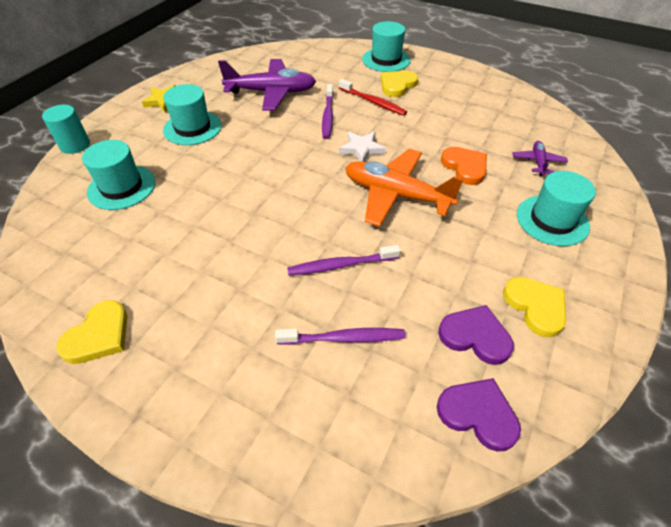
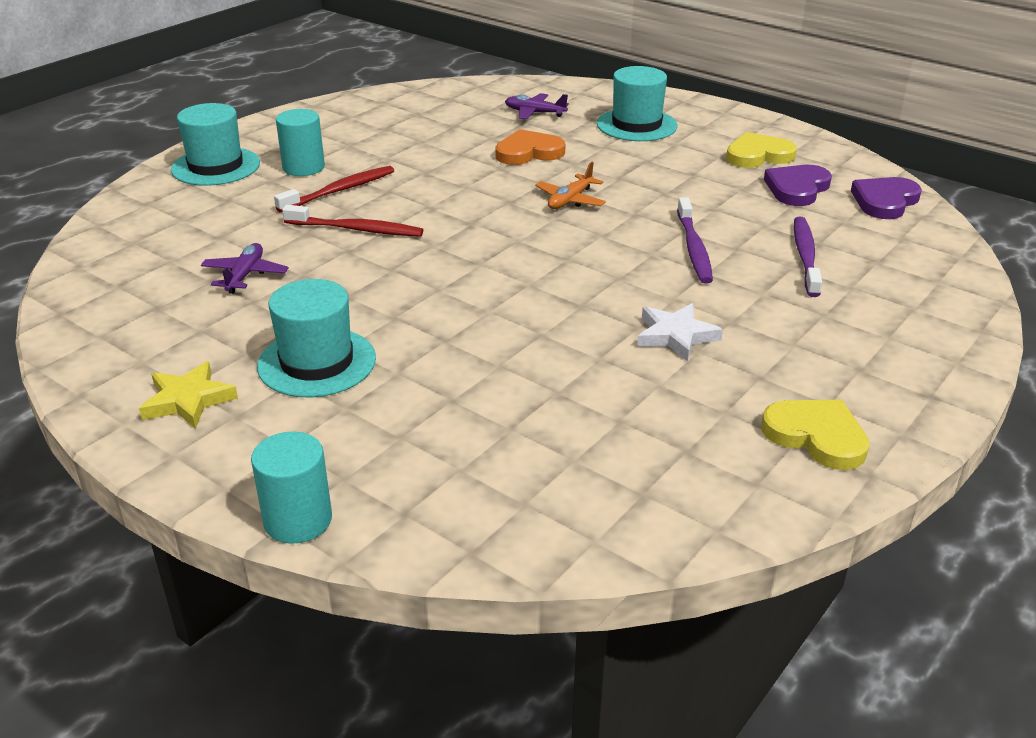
camera: 80 degrees left, 15 degrees down
turquoise hat [82,140,155,210] -> none
purple plane [218,59,316,110] -> purple plane [201,243,288,294], size x0.48
purple toothbrush [322,84,334,139] -> red toothbrush [282,205,423,237]
white star [339,132,386,162] -> white star moved to [637,303,723,362]
orange plane [345,149,464,227] -> orange plane [535,162,606,209], size x0.48
yellow heart [381,71,418,97] -> turquoise cylinder [276,109,325,176]

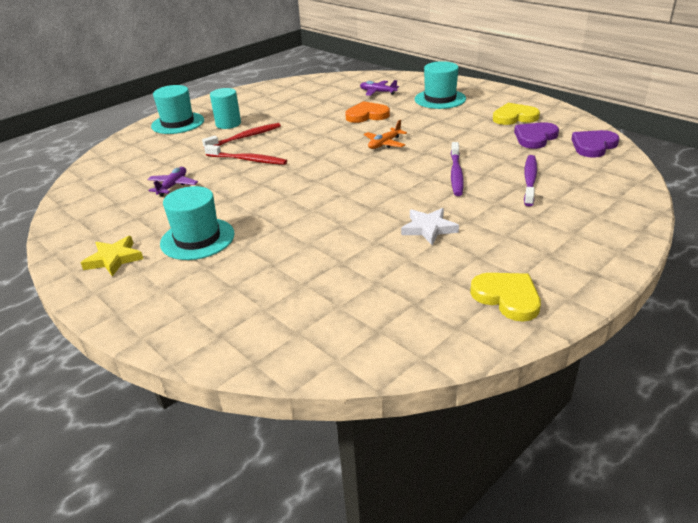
camera: 10 degrees right, 0 degrees up
turquoise cylinder [251,431,332,544] -> none

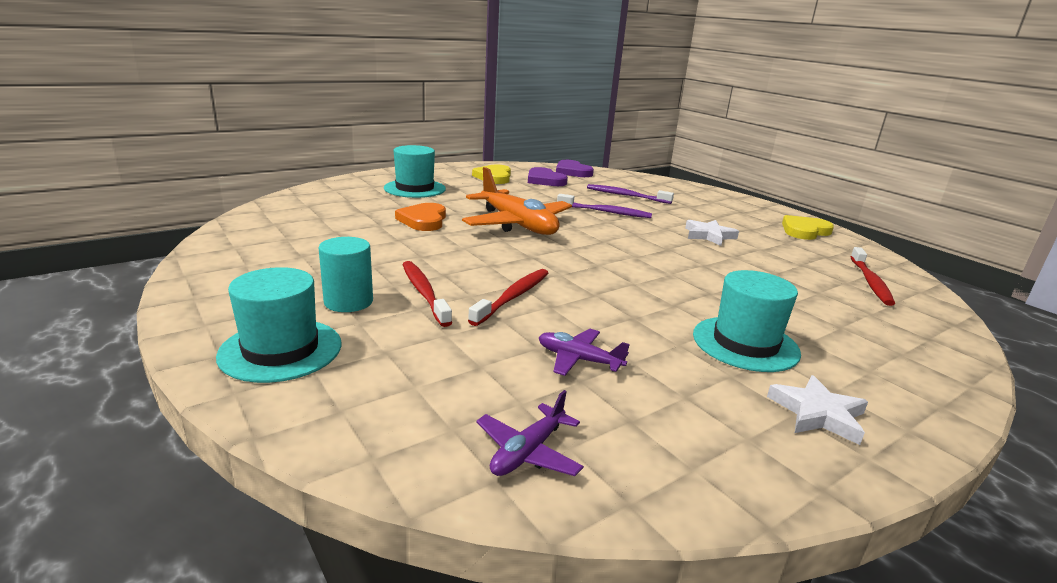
camera: 85 degrees left, 10 degrees down
yellow star [81,236,143,277] -> white star [767,375,868,445]
purple plane [360,80,399,96] -> purple plane moved to [476,390,584,476]
orange plane [364,120,407,149] -> orange plane [462,167,572,235], size x2.10
none -> red toothbrush [850,247,895,306]

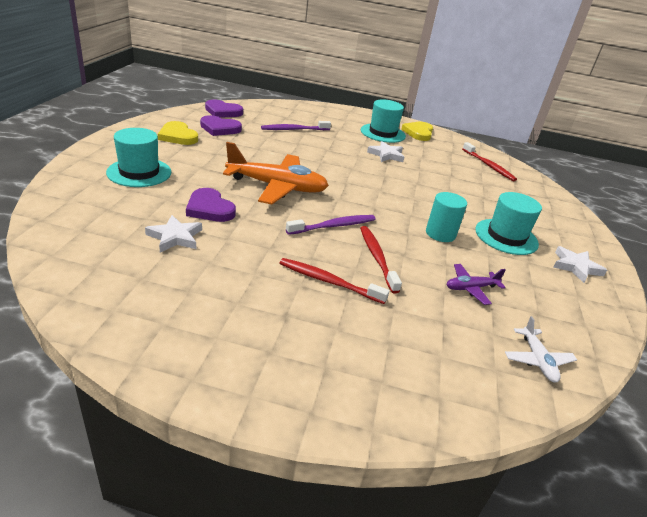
camera: 45 degrees left, 10 degrees up
turquoise hat [216,267,341,383] -> turquoise hat moved to [361,99,406,143]
turquoise cylinder [319,237,373,312] -> turquoise cylinder moved to [426,192,467,242]
orange heart [395,203,446,231] -> purple heart [186,188,236,222]
purple plane [476,390,584,476] -> white plane [505,316,577,382]
purple toothbrush [557,194,652,218] -> purple toothbrush moved to [286,215,376,235]
none -> white star [145,215,202,252]

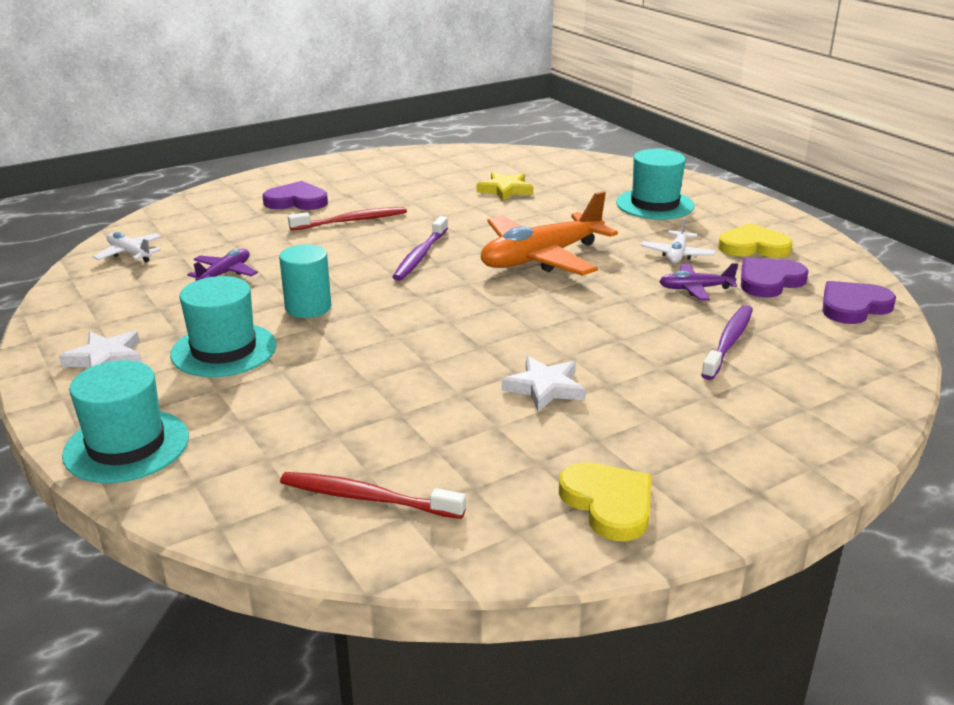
camera: 140 degrees right, 5 degrees down
white star [145,215,202,252] -> yellow star [476,172,533,201]
purple heart [186,188,236,222] -> purple heart moved to [263,181,328,210]
red toothbrush [360,226,402,293] -> none
turquoise hat [361,99,406,143] -> turquoise hat moved to [62,360,189,483]
none -> white plane [641,217,715,264]
none -> purple plane [659,263,738,301]

